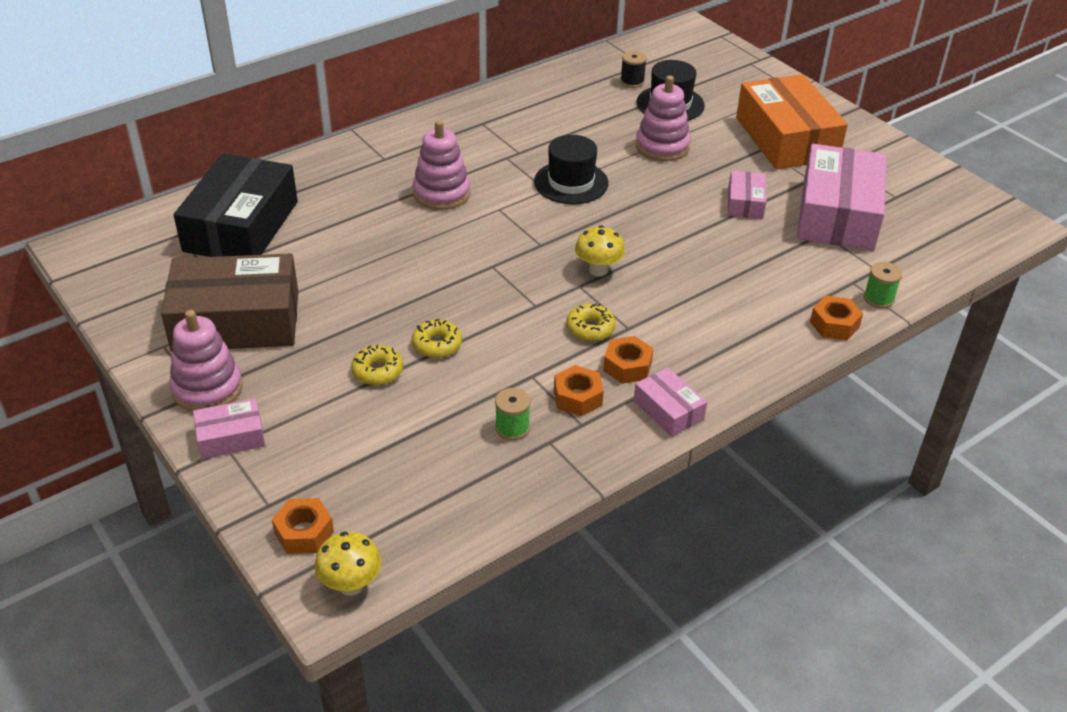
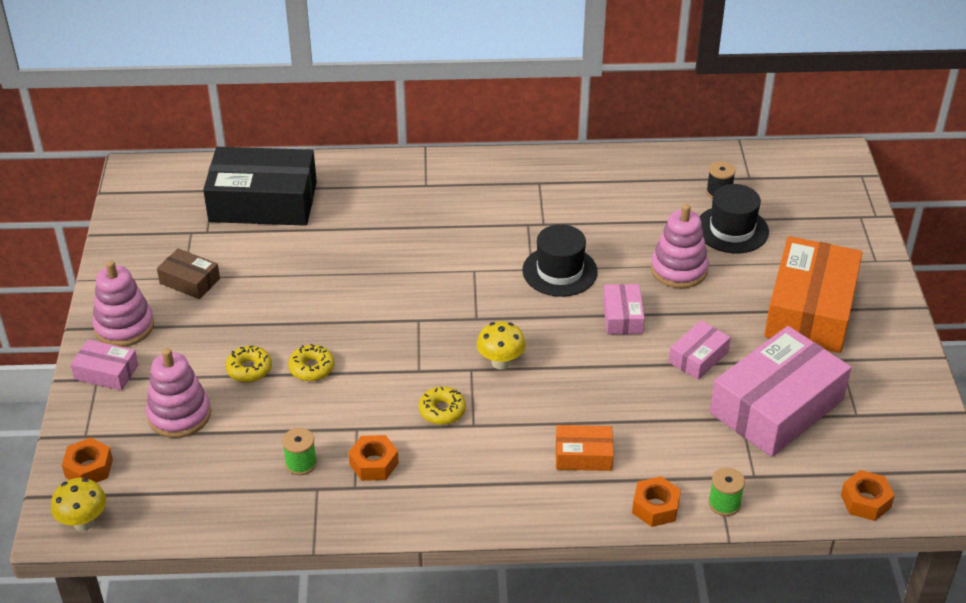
camera: 35 degrees right, 0 degrees up
brown box [161,254,298,352] -> brown box [157,248,220,299], size x0.47
black box [174,154,298,257] -> black box turned 45 degrees clockwise [203,147,317,226]
pink stacking toy [413,120,470,210] -> pink stacking toy moved to [146,348,211,438]
orange nut [603,336,654,384] -> orange nut moved to [841,470,895,521]
pink box [634,367,707,437] -> pink box moved to [603,284,645,334]
none -> orange box [556,425,614,471]

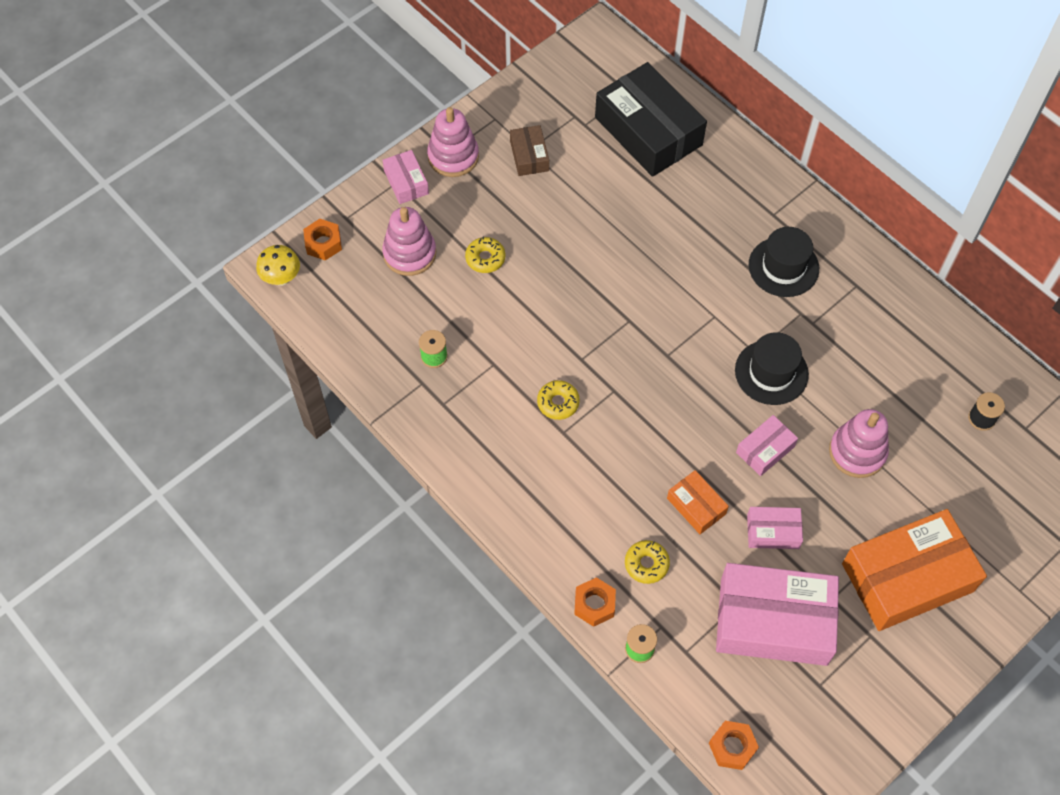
camera: 50 degrees right, 20 degrees up
yellow donut [288,344,334,381] -> yellow donut moved to [625,540,670,584]
orange nut [348,435,399,481] -> none
yellow mushroom [477,321,526,370] -> none
orange box [556,425,614,471] -> orange box moved to [667,470,729,534]
black hat [699,184,769,253] -> black hat moved to [749,227,819,297]

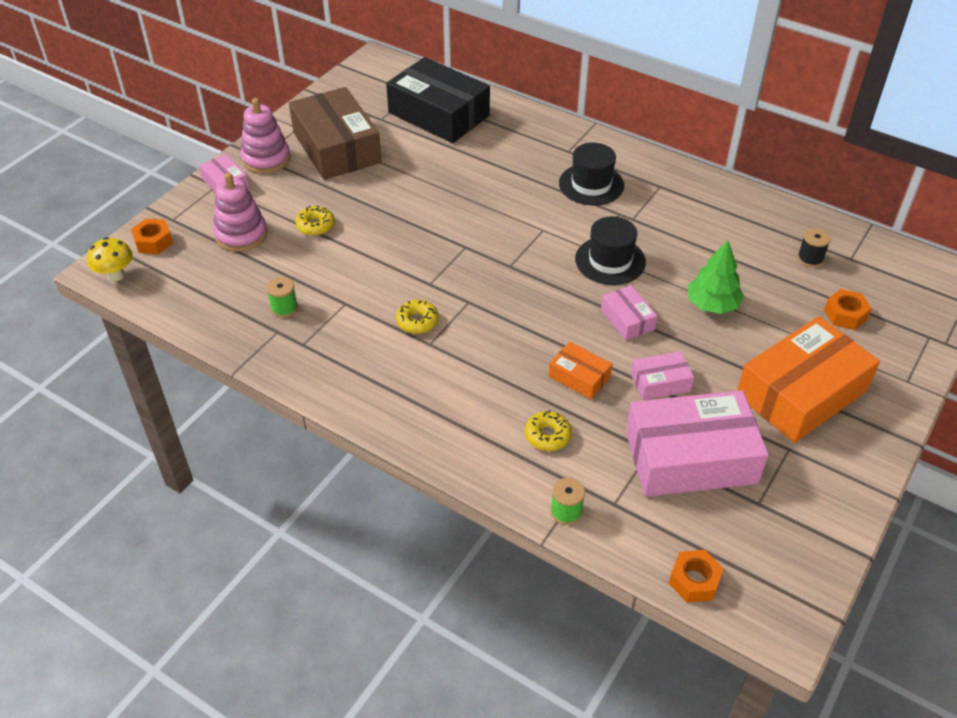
camera: 15 degrees left, 15 degrees down
brown box [510,125,549,176] -> brown box [289,87,382,180], size x2.12
orange nut [574,577,616,627] -> orange nut moved to [824,289,872,330]
pink box [736,415,798,476] -> pink box turned 60 degrees counterclockwise [601,285,658,341]
pink stacking toy [829,409,889,478] -> green tree [688,240,744,314]

